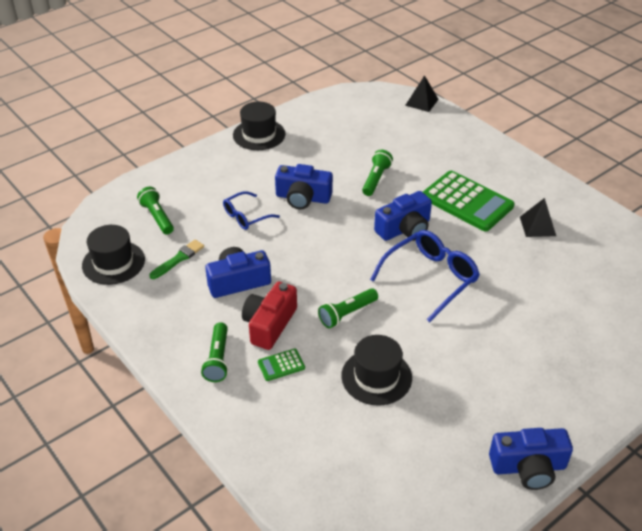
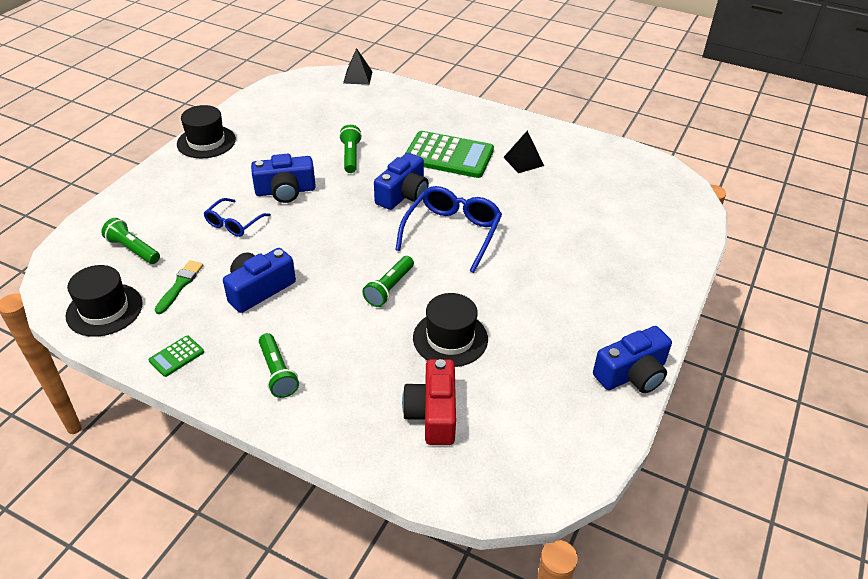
camera: 25 degrees left, 0 degrees up
red camera [242,282,297,350] -> red camera moved to [402,359,456,445]
green calculator [258,348,305,381] -> green calculator moved to [149,335,204,377]

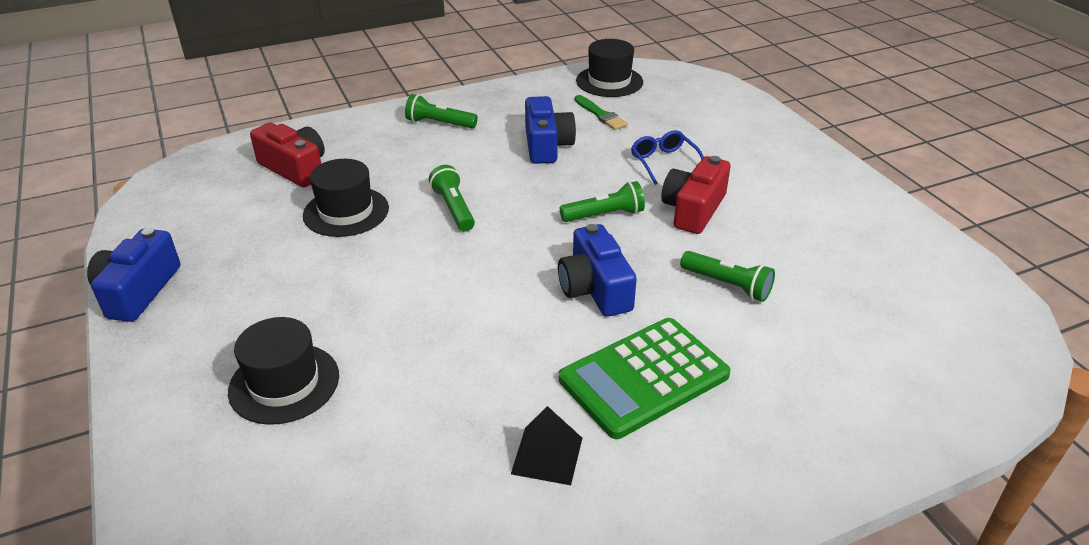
camera: 130 degrees right, 5 degrees down
green flashlight [101,218,160,264] -> green flashlight moved to [560,181,645,222]
green calculator [149,335,204,377] -> none
black hat [177,105,236,158] -> black hat moved to [228,317,339,425]
blue camera [251,154,316,203] -> red camera [661,156,731,234]
black pyramid [343,48,373,85] -> none
blue glasses [395,186,502,273] -> none

